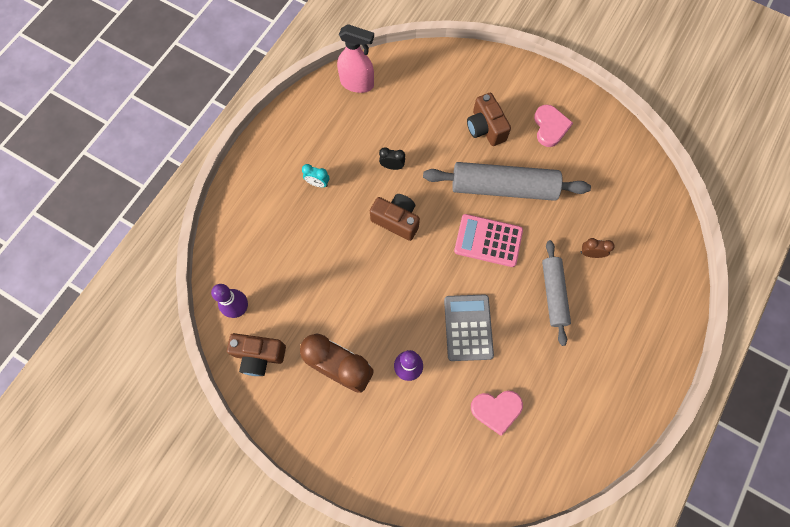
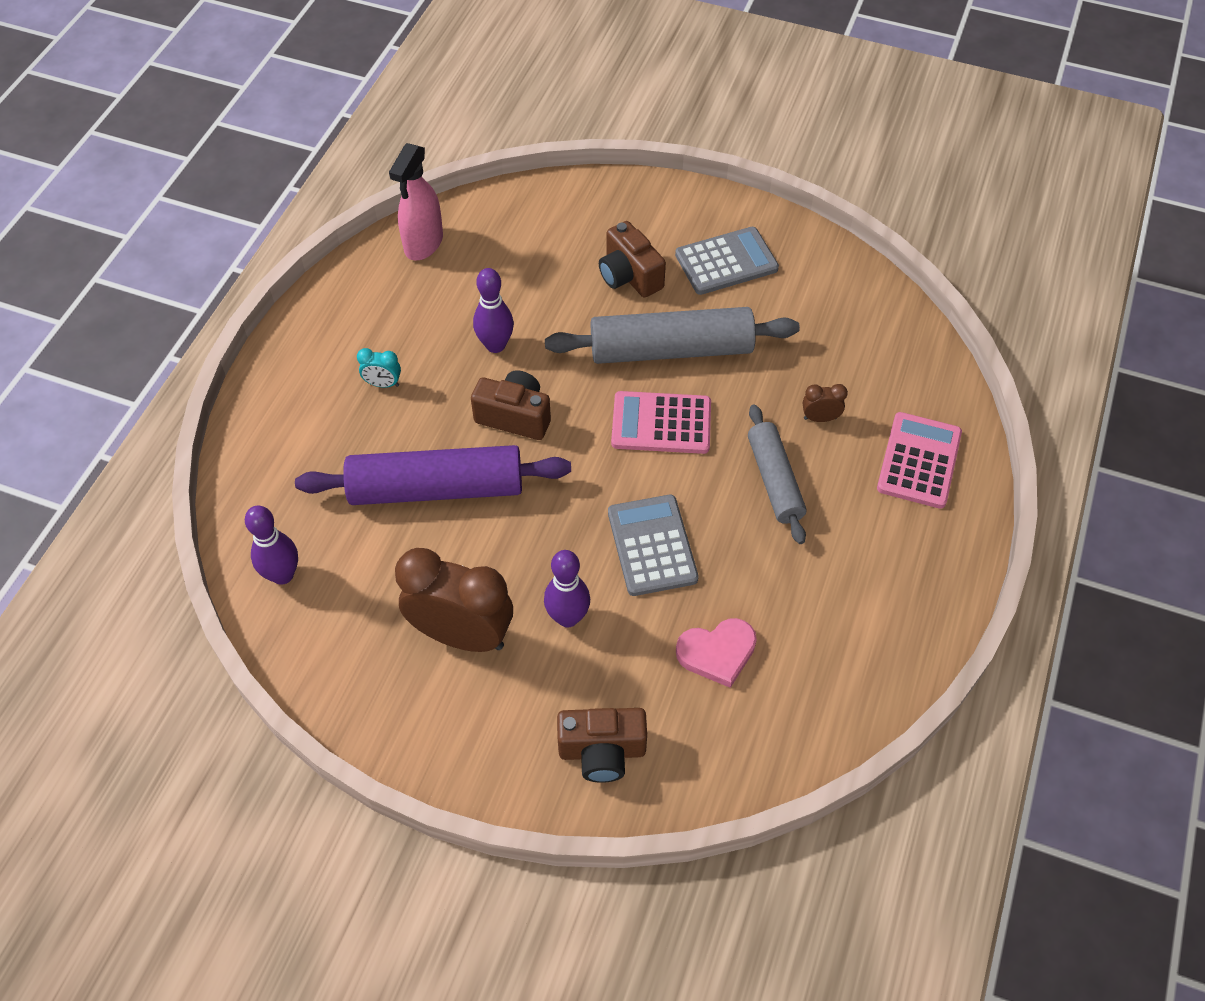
camera: 10 degrees left, 15 degrees down
brown camera [227,333,286,376] -> brown camera moved to [557,708,647,783]
pink spray bottle [337,24,374,93] -> pink spray bottle turned 105 degrees clockwise [389,143,443,260]
black clock [379,147,405,170] -> purple bowling pin [473,268,514,353]
pink heart [534,105,573,147] -> grey calculator [675,227,779,295]
none -> purple rolling pin [295,445,571,505]
none -> pink calculator [877,412,962,509]

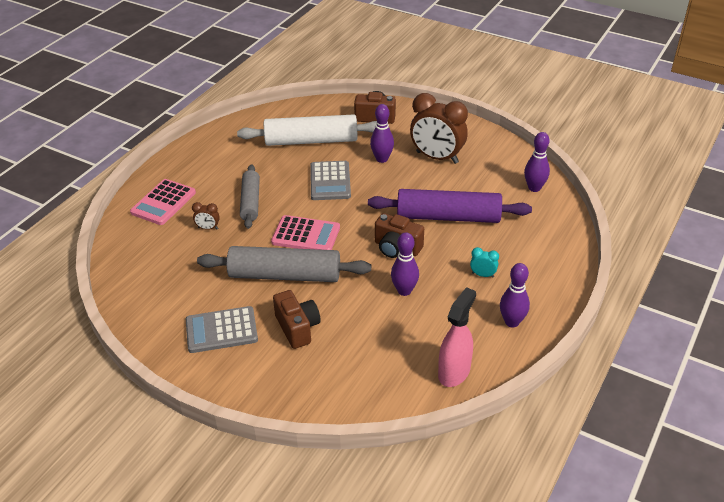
camera: 170 degrees left, 15 degrees down
pink heart [676,618,757,688] -> white rolling pin [237,114,377,146]
none -> purple bowling pin [500,263,530,327]

